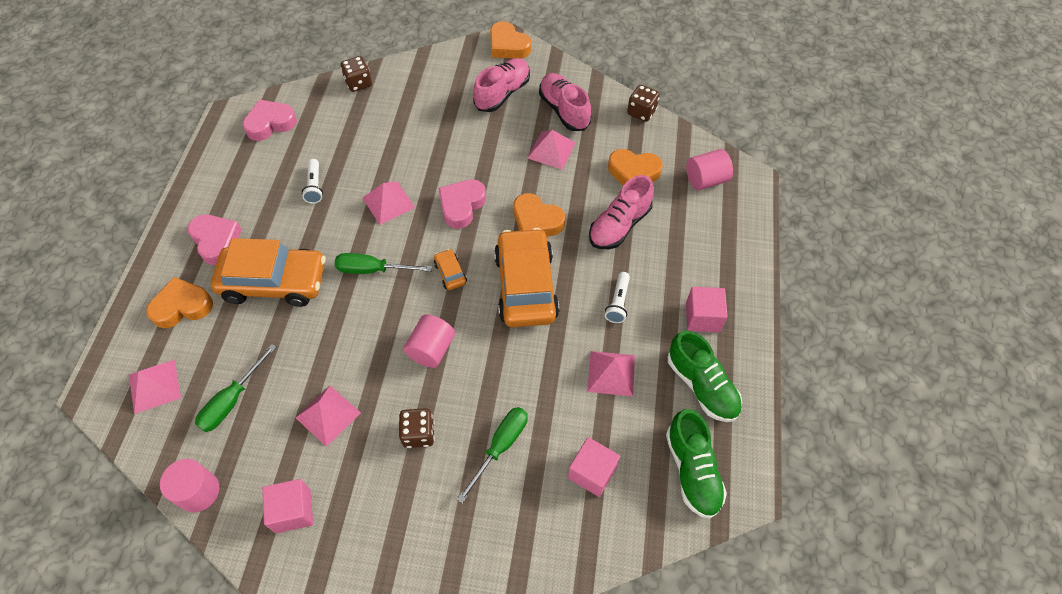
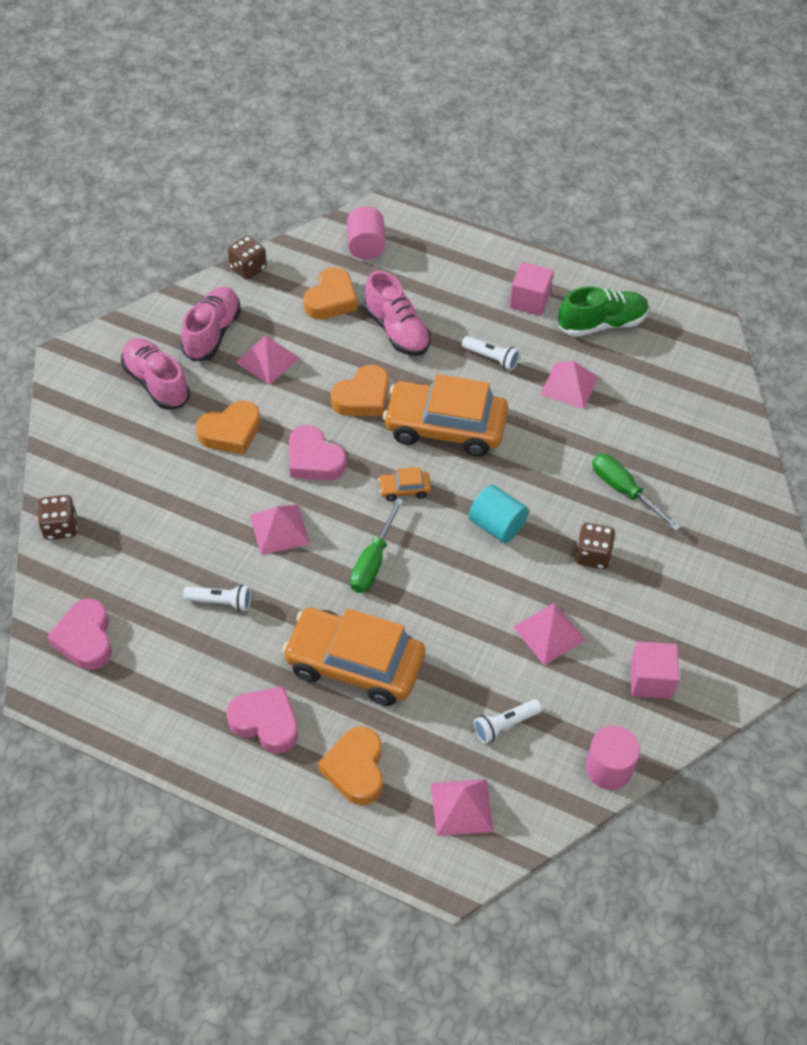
camera: 75 degrees left, 5 degrees down
pink heart [187,214,242,265] -> pink heart turned 45 degrees clockwise [227,687,298,753]
green screwdriver [195,344,276,432] -> white flashlight [474,699,542,744]
orange car [211,238,326,307] -> orange car turned 90 degrees counterclockwise [282,608,425,706]
pink cylinder [403,314,455,368] -> turquoise cylinder [469,485,529,543]
orange heart [490,21,531,59] -> orange heart moved to [196,400,261,455]
pink shoe [539,73,591,131] -> pink shoe turned 120 degrees clockwise [181,287,241,361]
pink cube [568,437,620,497] -> none
green shoe [666,409,727,519] -> none

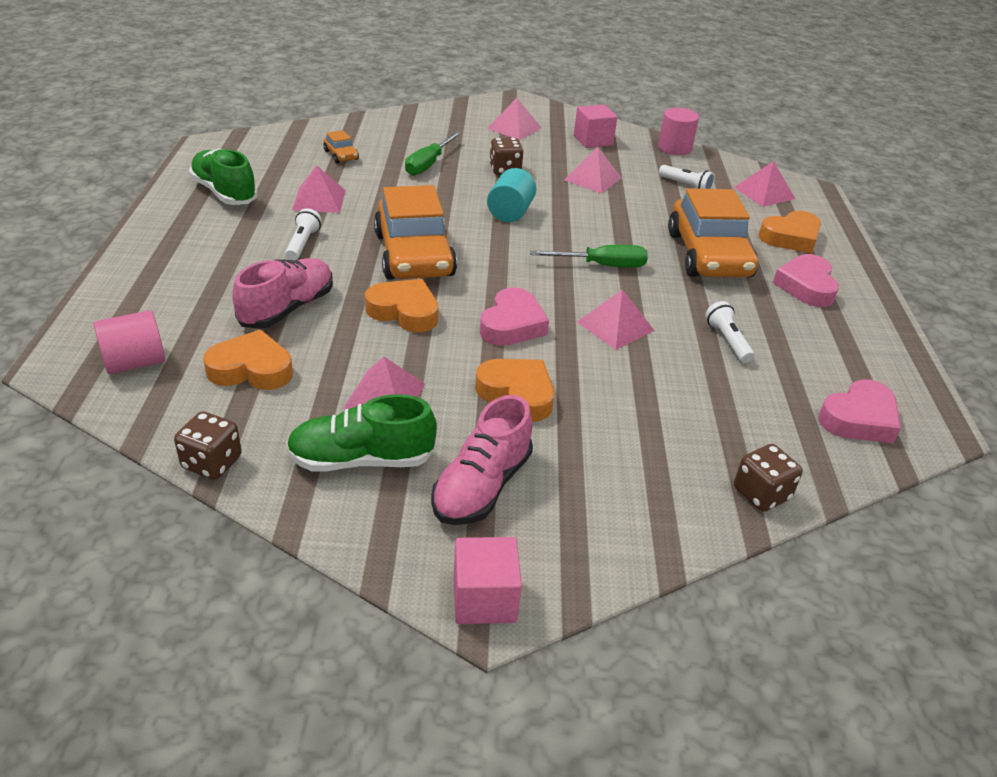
camera: 115 degrees left, 15 degrees down
pink shoe [181,287,241,361] -> green shoe [286,394,437,472]
orange car [378,467,431,501] -> orange car moved to [323,130,359,163]
pink cube [509,262,554,316] -> pink cube moved to [454,537,522,624]
none -> pink pyramid [487,98,541,140]

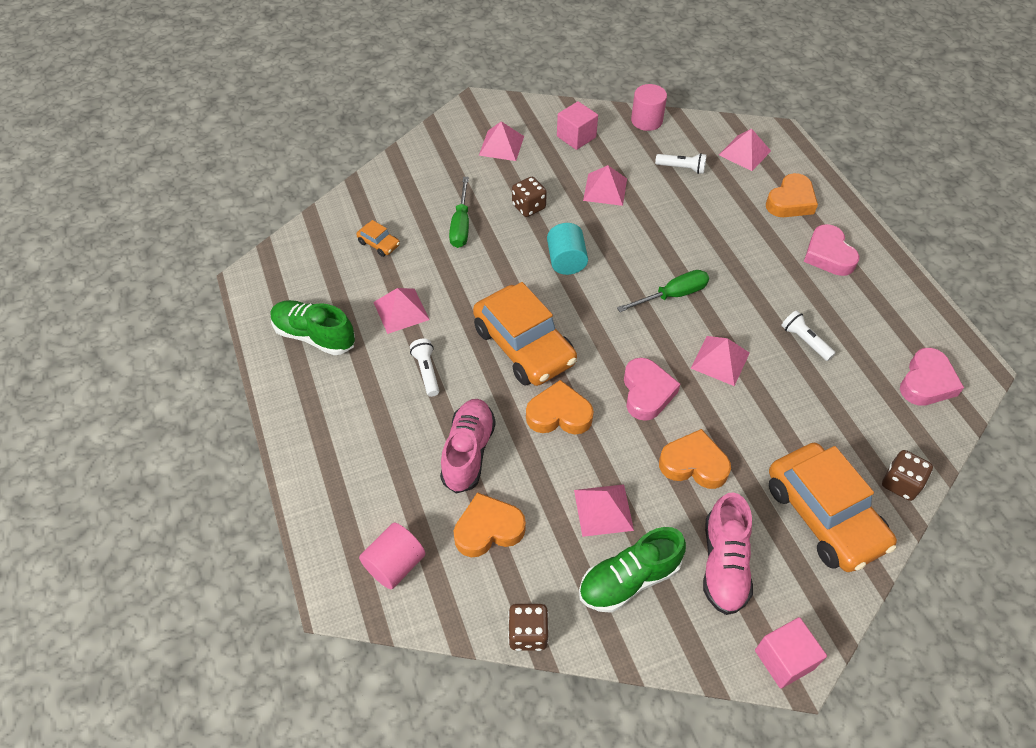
camera: 20 degrees left, 15 degrees up
orange car [668,188,758,277] -> orange car moved to [769,443,897,572]

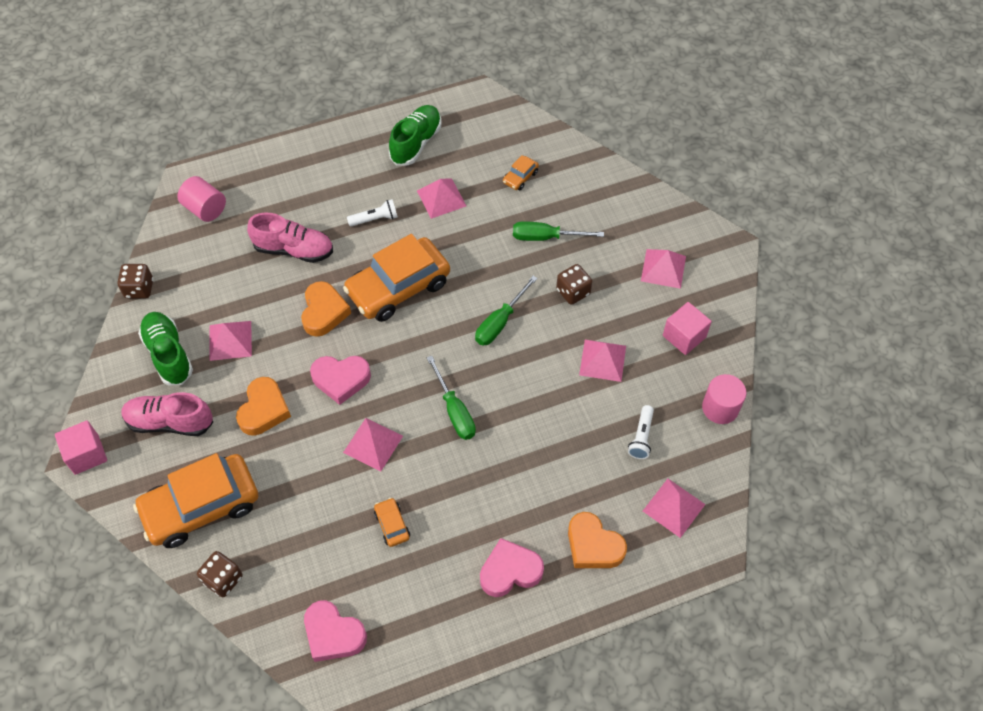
camera: 90 degrees right, 5 degrees up
orange heart [454,492,526,557] -> none
turquoise cylinder [547,223,588,275] -> green screwdriver [475,276,538,346]
white flashlight [781,310,836,361] -> orange car [374,498,410,547]

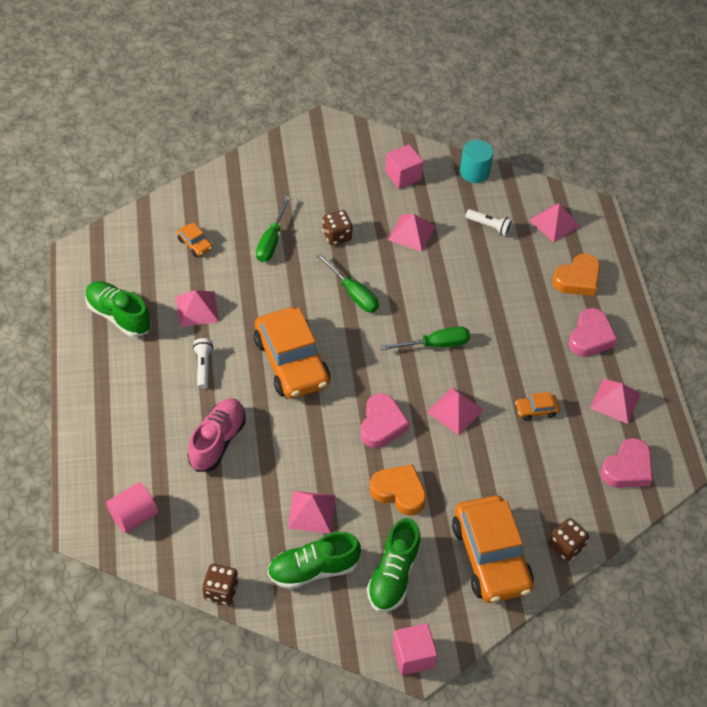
camera: 80 degrees left, 5 degrees down
pink shoe [122,392,213,436] -> green shoe [367,518,421,612]
orange heart [301,281,351,337] -> none
pink heart [480,538,544,597] -> pink heart turned 150 degrees counterclockwise [569,308,618,357]
pink pyramid [641,249,686,289] -> pink pyramid moved to [590,379,641,424]
pink cylinder [702,374,746,424] -> turquoise cylinder [460,140,494,183]

